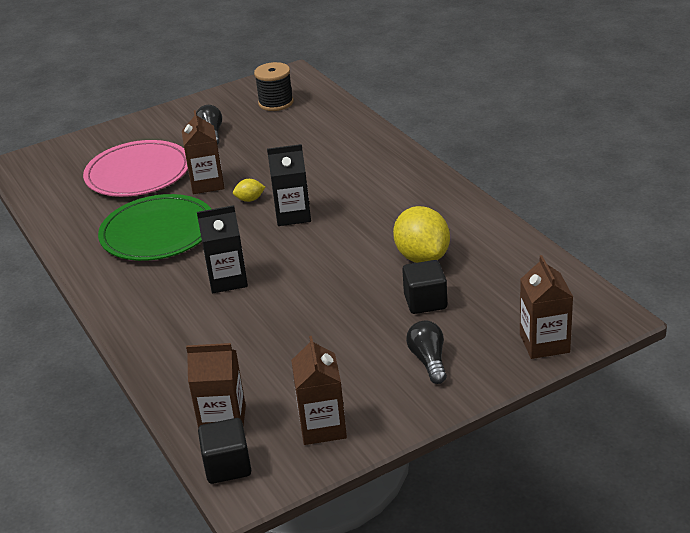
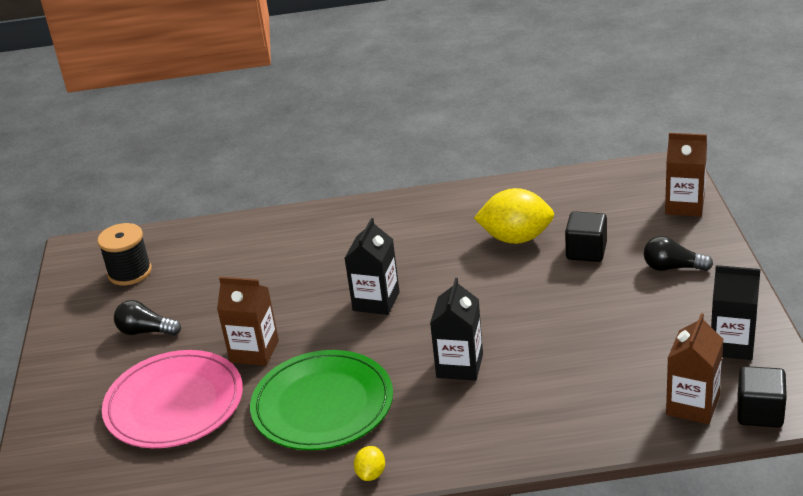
camera: 65 degrees left, 0 degrees up
yellow lemon [233,179,265,202] -> yellow lemon moved to [354,446,385,481]
brown carton [291,336,347,445] -> black carton [711,265,760,360]

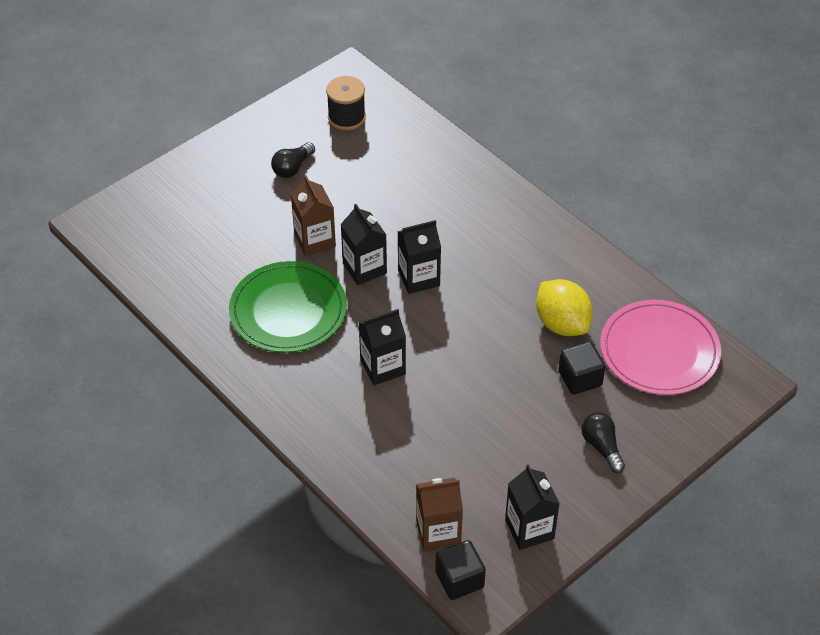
camera: 50 degrees right, 15 degrees up
pink plate [102,350,243,448] -> pink plate moved to [600,300,721,395]
black light bulb [114,300,181,336] -> black light bulb turned 120 degrees counterclockwise [271,142,315,178]
yellow lemon [354,446,385,481] -> none
brown carton [665,133,707,217] -> none
none -> black carton [341,204,387,285]

